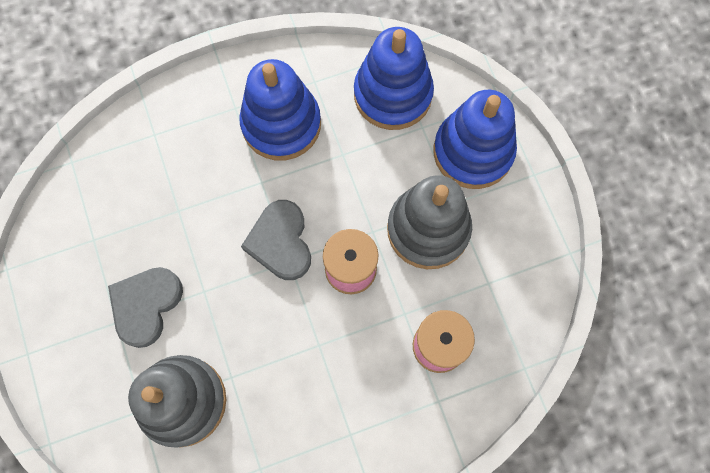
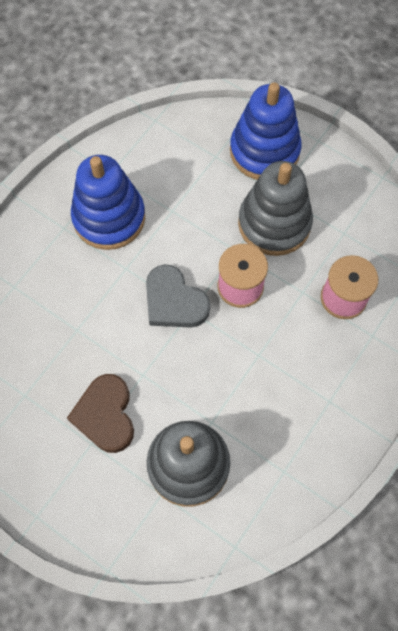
camera: 35 degrees left, 5 degrees down
grey heart [108,267,183,348] -> brown heart [67,374,134,453]
blue stacking toy [354,27,434,130] -> none

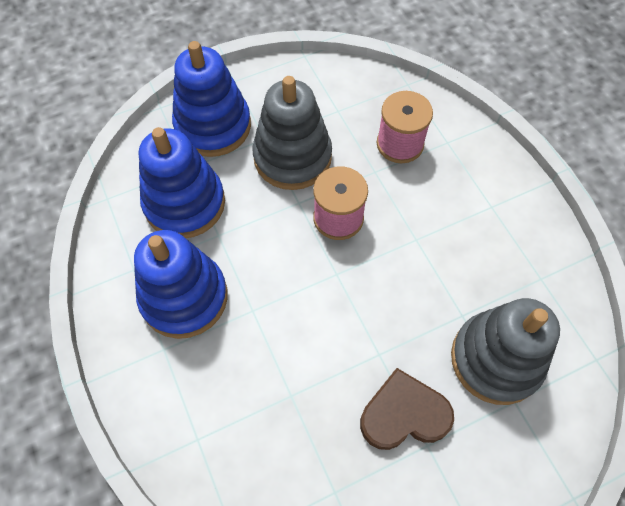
camera: 60 degrees left, 5 degrees down
brown heart [67,374,134,453] -> brown heart turned 150 degrees clockwise [360,368,454,450]
grey heart [146,264,210,328] -> none
none -> blue stacking toy [139,127,225,238]

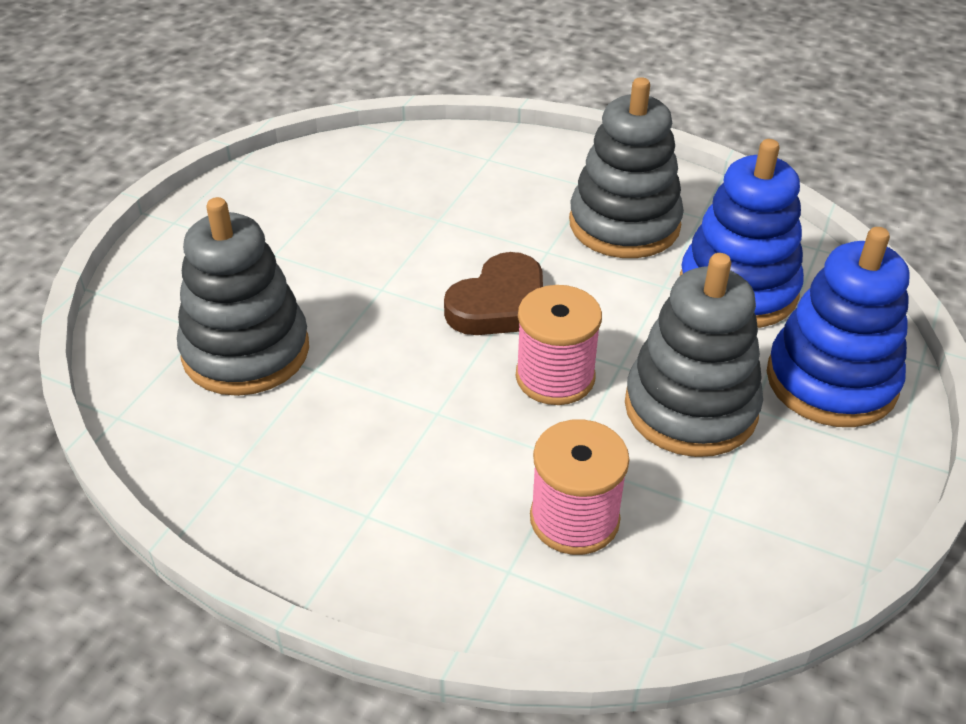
camera: 140 degrees right, 20 degrees down
blue stacking toy [134,230,228,339] -> grey stacking toy [569,77,684,258]
brown heart [360,368,454,450] -> brown heart moved to [444,252,543,335]

